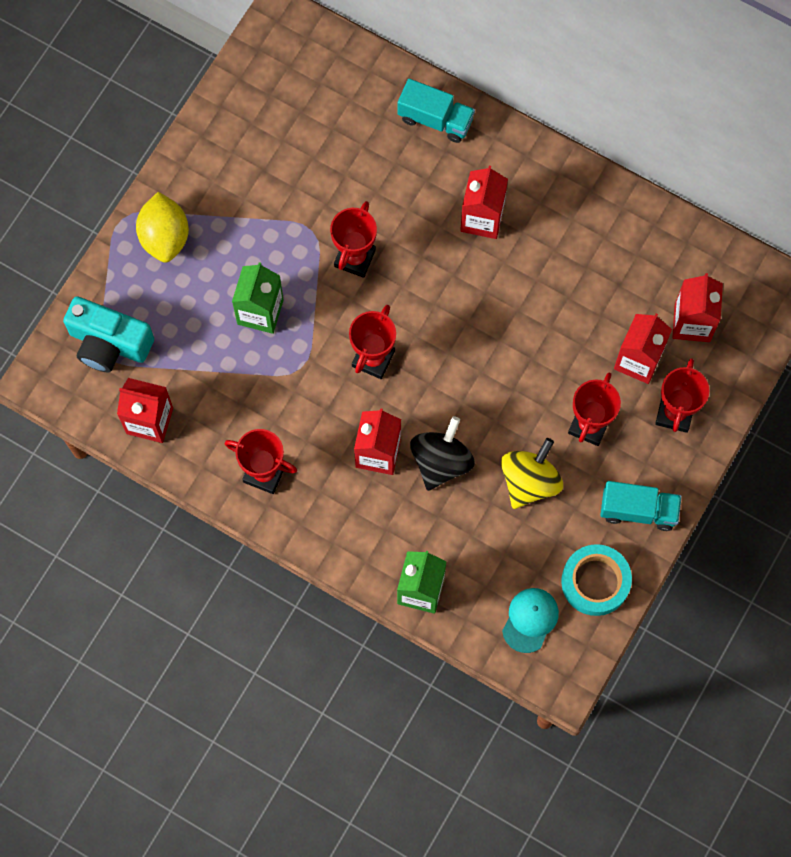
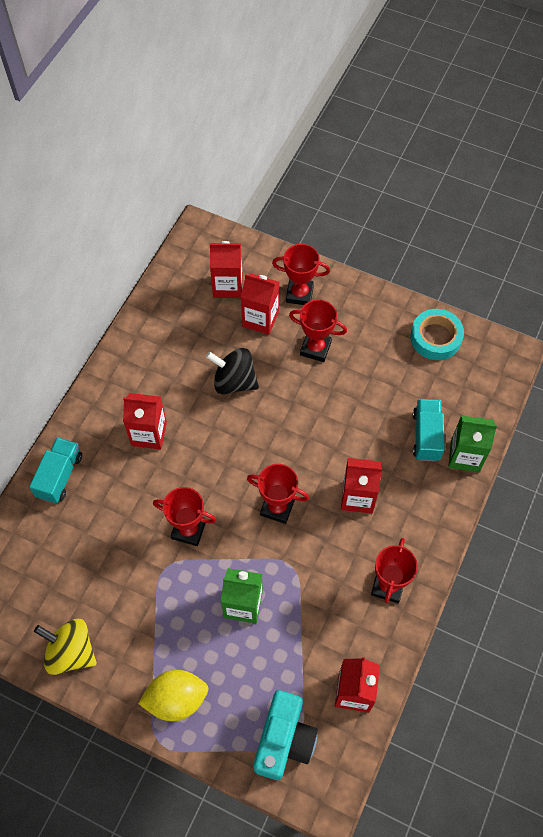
camera: 95 degrees left, 10 degrees down
black spinning top [410,416,475,491] -> black spinning top moved to [206,348,259,395]
yellow spinning top [501,438,563,509] -> yellow spinning top moved to [34,619,97,675]
turquoise cap [502,588,559,653] -> none
turquoise truck [600,481,682,531] -> turquoise truck moved to [413,399,445,462]

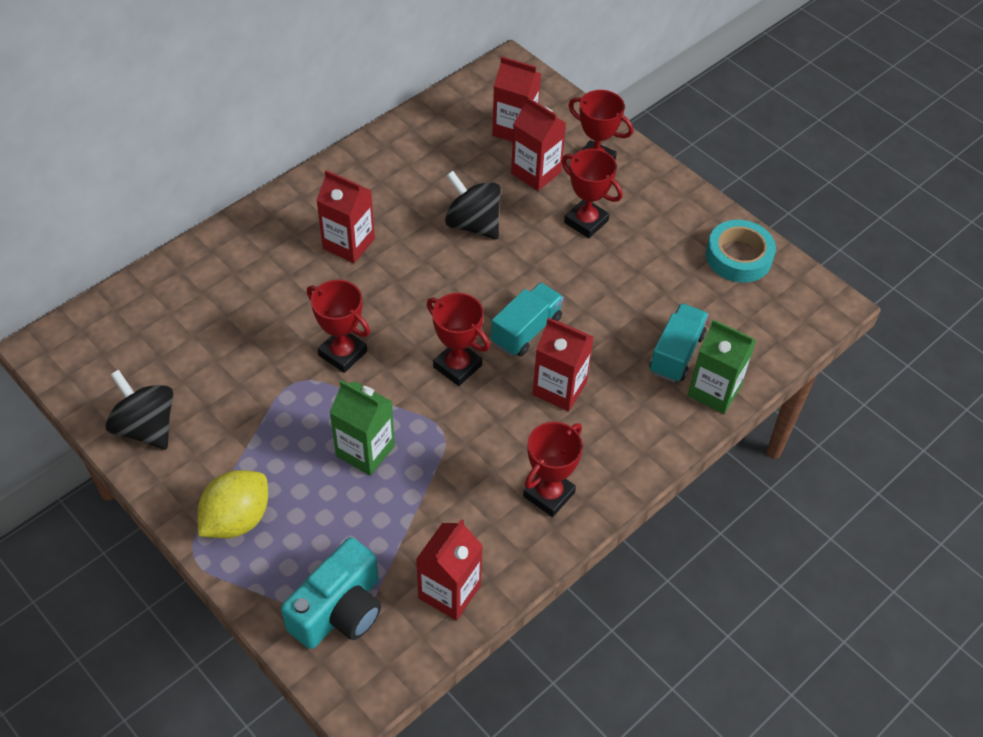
camera: 20 degrees right, 10 degrees down
turquoise truck [29,437,82,503] -> turquoise truck moved to [491,282,564,357]
yellow spinning top [34,619,97,675] -> black spinning top [105,370,173,450]
yellow lemon [138,670,209,721] -> yellow lemon turned 60 degrees counterclockwise [198,470,268,538]

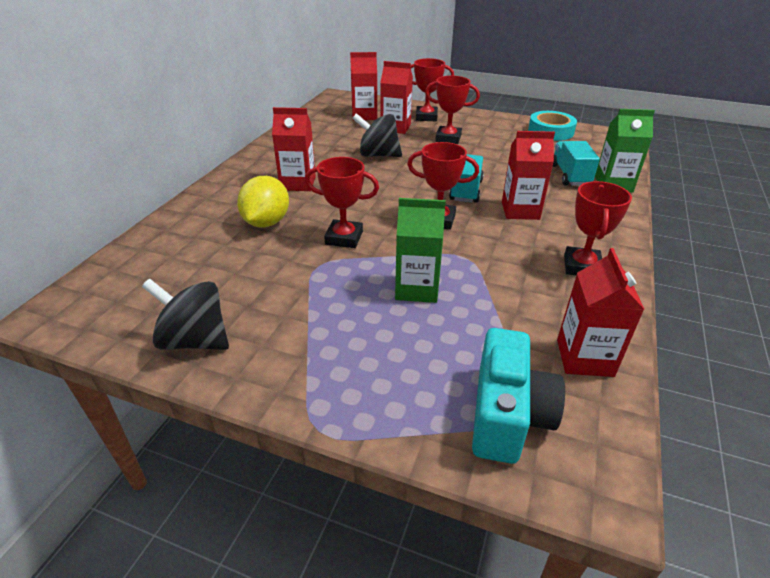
camera: 25 degrees left, 15 degrees down
yellow lemon [198,470,268,538] -> yellow lemon moved to [237,176,289,227]

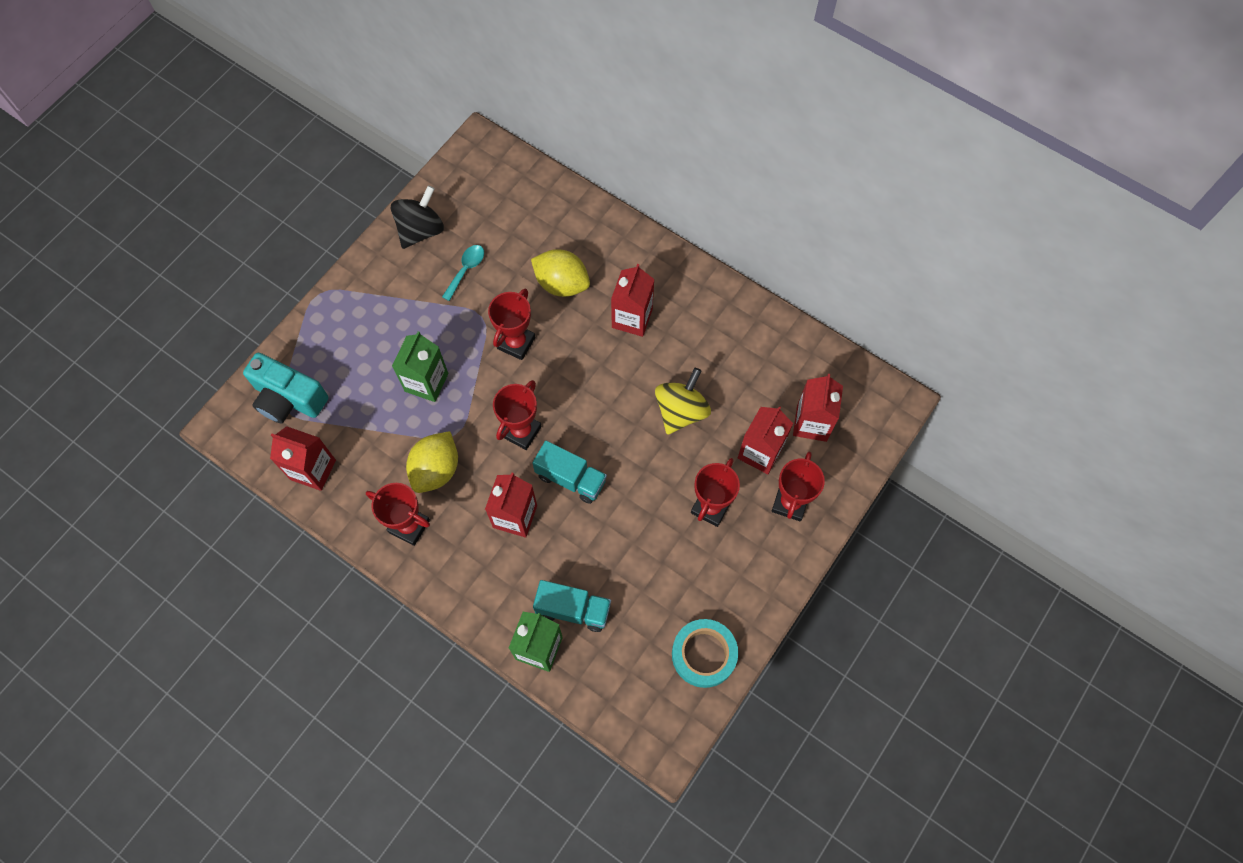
camera: 105 degrees right, 30 degrees up
black spinning top [352,113,402,157] -> yellow spinning top [655,368,711,435]
none -> yellow lemon [406,431,458,493]
none -> turquoise spoon [442,245,484,301]

